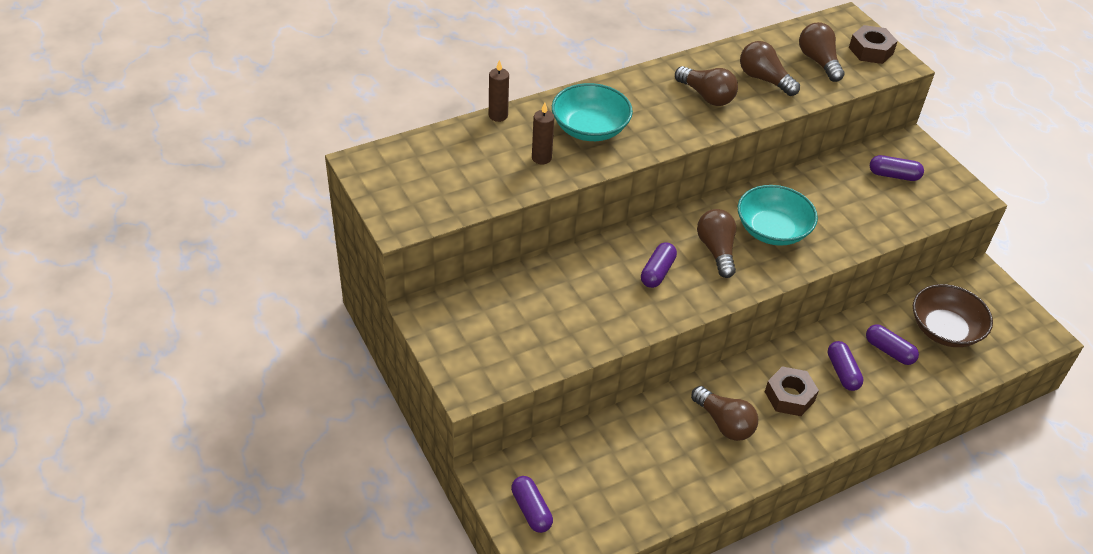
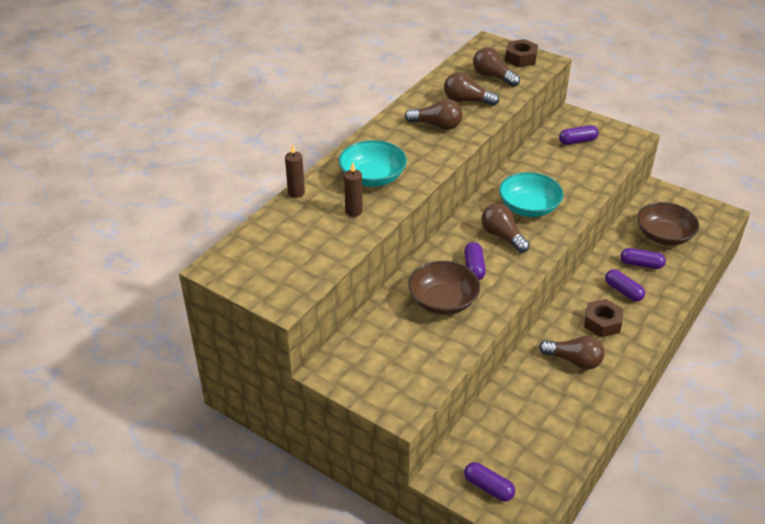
camera: 25 degrees left, 5 degrees down
none -> brown bowl [408,261,480,315]

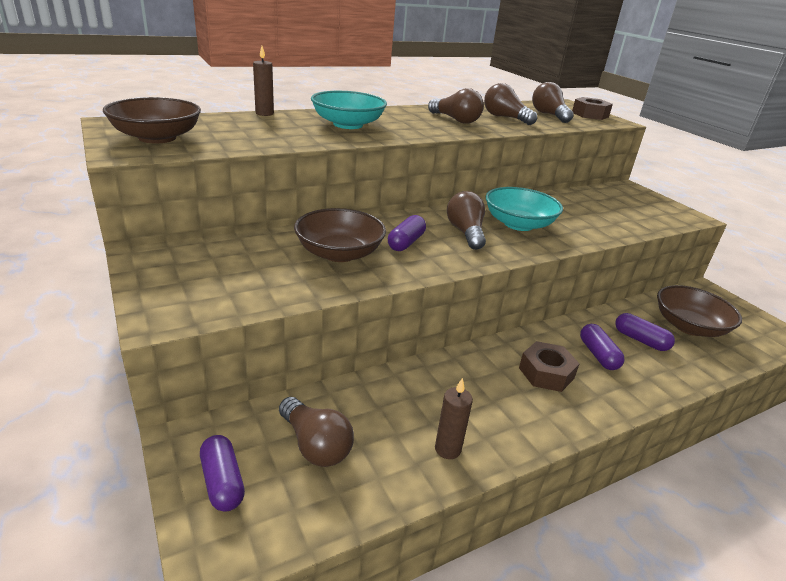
camera: 25 degrees right, 10 degrees down
brown candle [344,162,363,217] -> brown candle moved to [435,378,473,459]
brown light bulb [539,336,605,370] -> brown light bulb moved to [279,397,354,467]
purple capsule [559,125,599,145] -> none
none -> brown bowl [103,97,201,143]

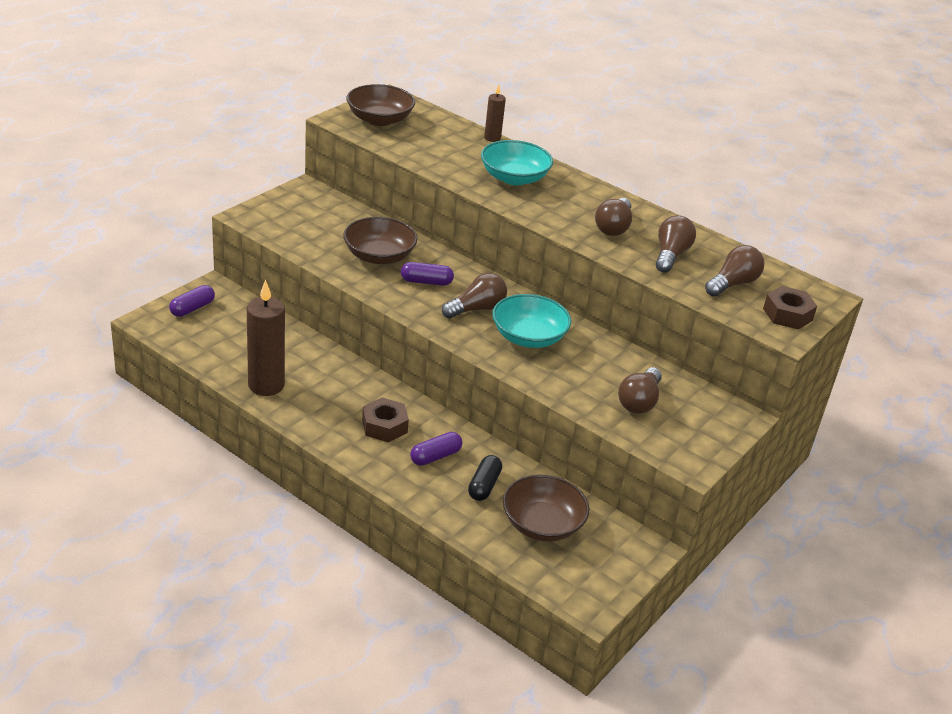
camera: 65 degrees right, 5 degrees up
brown light bulb [279,397,354,467] -> brown light bulb moved to [618,367,662,414]
brown candle [435,378,473,459] -> brown candle [247,279,285,396], size x1.89
purple capsule [615,313,675,351] -> black capsule [468,455,502,501]

